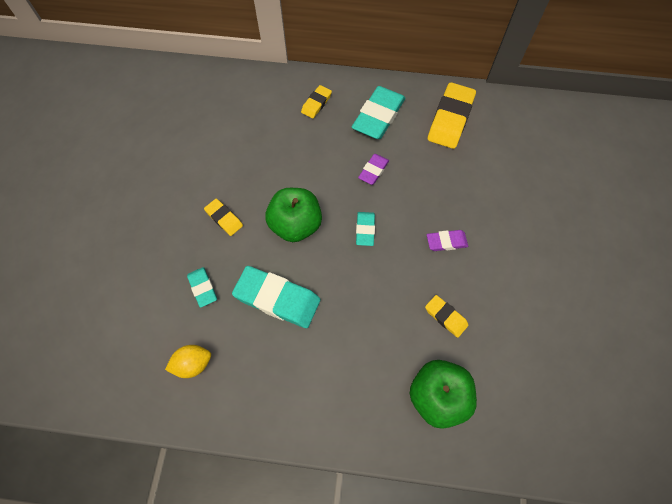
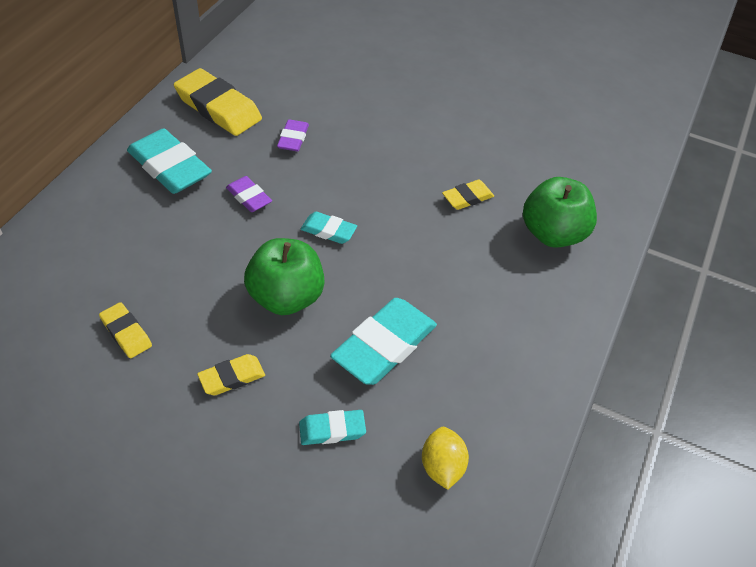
camera: 75 degrees left, 15 degrees down
yellow eraser [301,85,332,119] -> yellow eraser moved to [99,302,152,358]
purple eraser [427,230,468,251] -> purple eraser moved to [277,119,309,152]

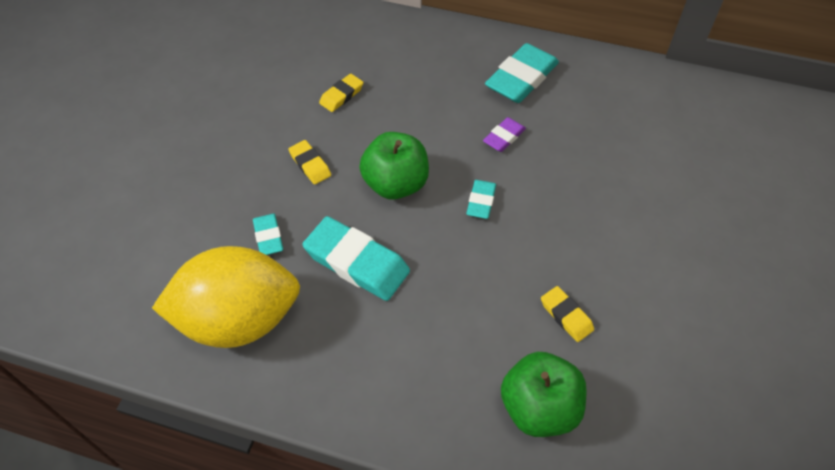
camera: 85 degrees right, 5 degrees up
yellow eraser [174,68,262,136] -> none
purple eraser [277,119,309,152] -> none
yellow lemon [422,427,469,490] -> yellow lemon [152,246,300,348], size x2.44

